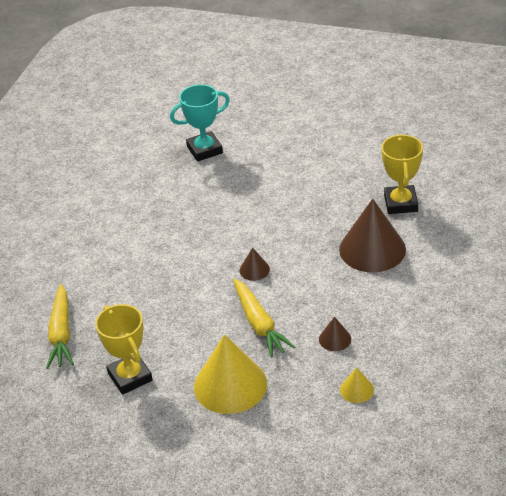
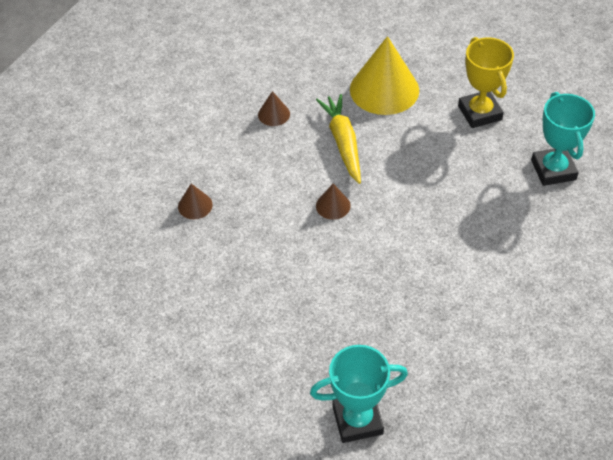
camera: 170 degrees left, 10 degrees up
yellow carrot [46,284,74,369] -> turquoise trophy [531,92,595,186]
brown cone [339,199,406,273] -> brown cone [178,184,213,220], size x0.45
yellow cone [340,367,374,403] -> none
yellow trophy [381,134,423,214] -> none

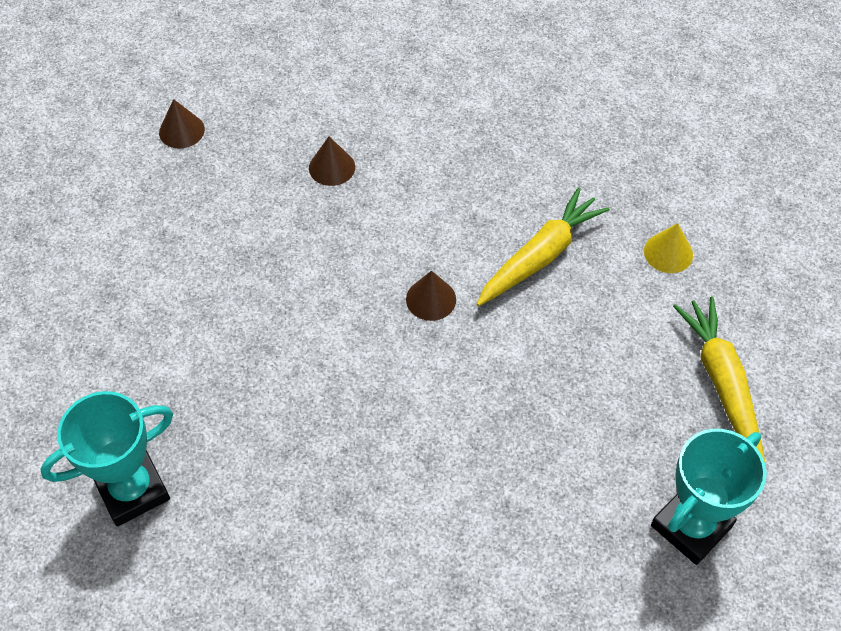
camera: 55 degrees right, 5 degrees up
brown cone [258,91,290,126] -> brown cone moved to [159,99,205,149]
turquoise trophy [310,345,408,443] -> turquoise trophy turned 75 degrees counterclockwise [40,391,173,526]
yellow cone [350,36,419,115] -> yellow cone [644,223,693,273], size x0.45
yellow trophy [458,37,514,128] -> yellow carrot [673,296,766,465]

